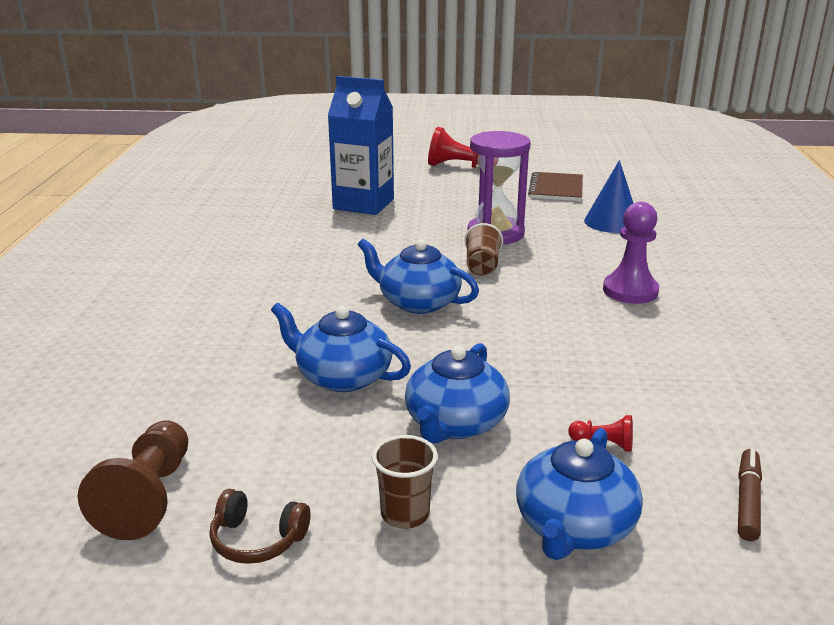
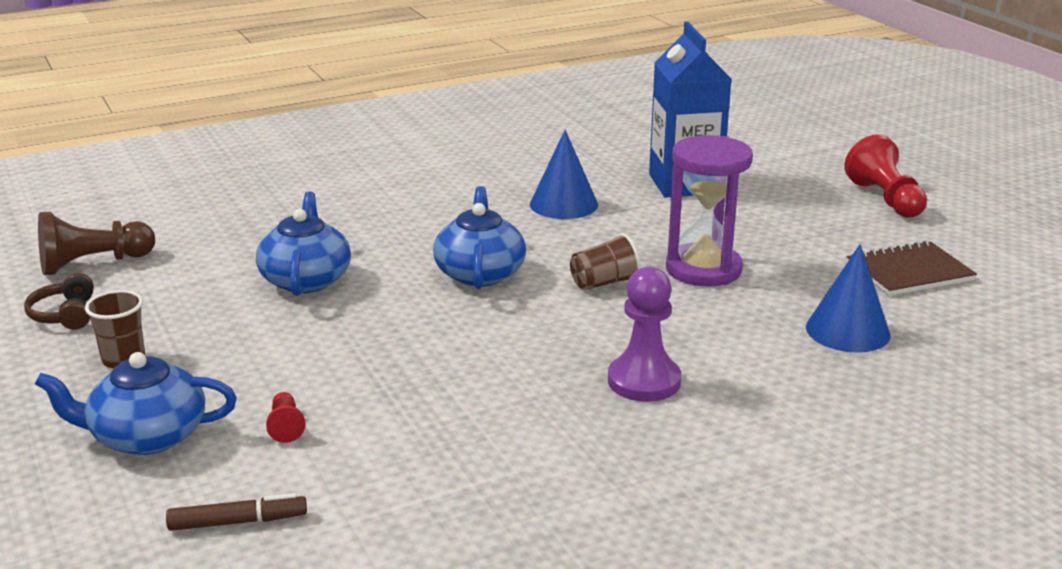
camera: 60 degrees right, 0 degrees up
blue teapot [405,343,510,444] -> none
none -> blue cone [530,130,598,219]

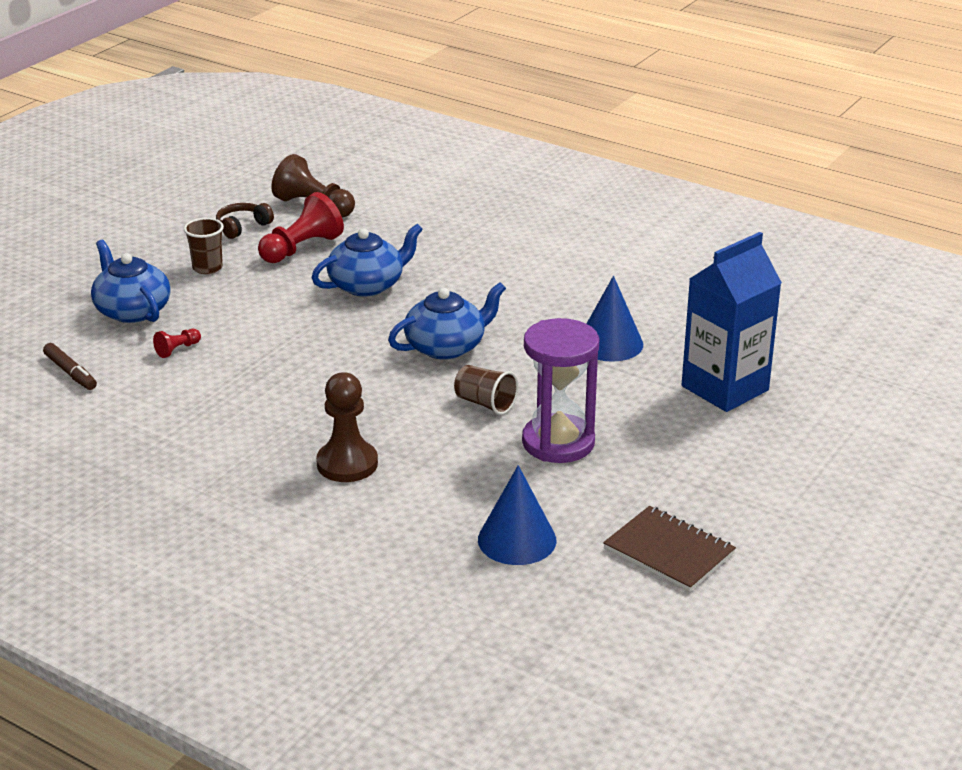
camera: 60 degrees right, 5 degrees up
purple pawn [608,266,681,402] -> brown pawn [316,372,378,482]
red pawn [844,134,927,218] -> red pawn moved to [258,192,344,263]

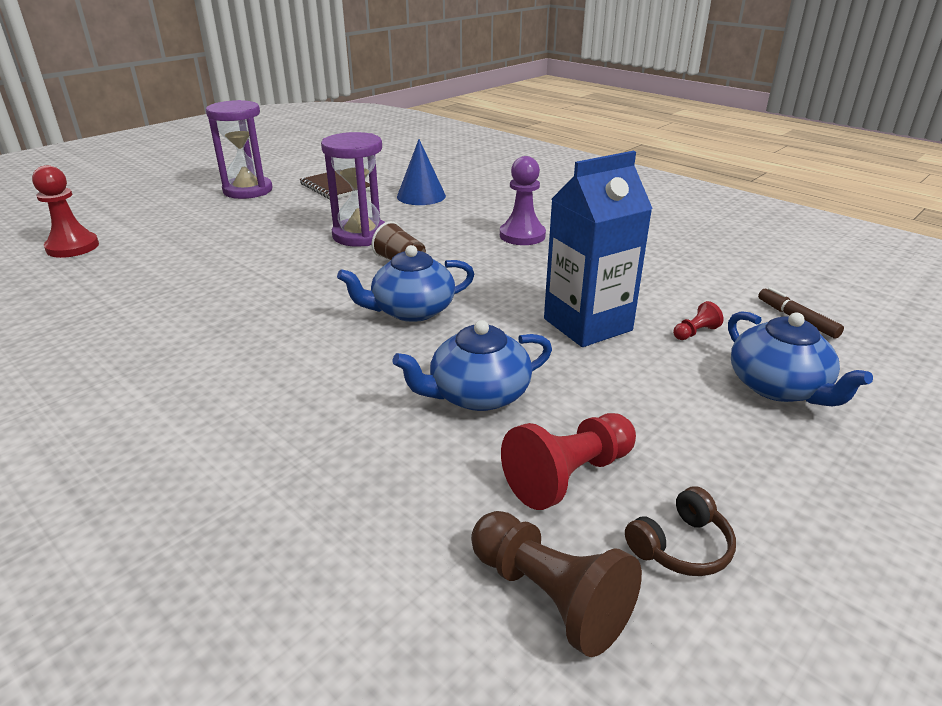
camera: 170 degrees left, 0 degrees up
brown cup [184,218,224,274] -> none
brown pawn [316,372,378,482] -> purple pawn [500,156,546,245]
blue cone [586,276,643,362] -> none
blue carton [682,232,782,412] -> blue carton moved to [544,151,653,347]
none -> red pawn [32,165,99,258]
none -> purple hourglass [206,100,273,199]

